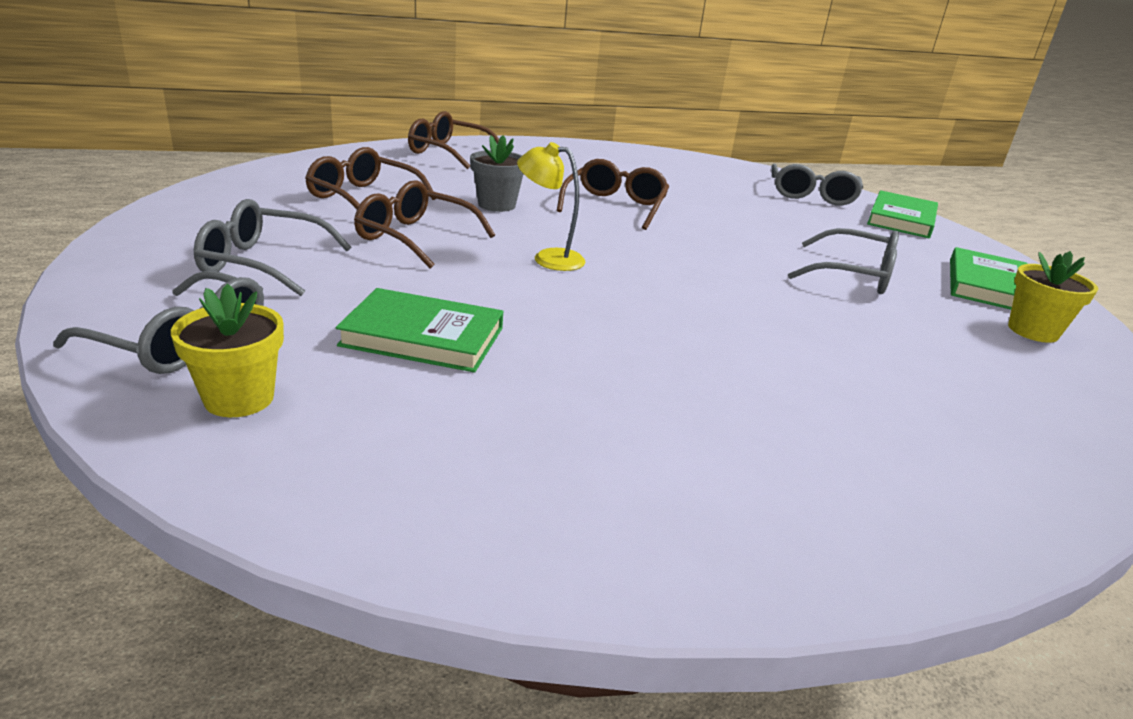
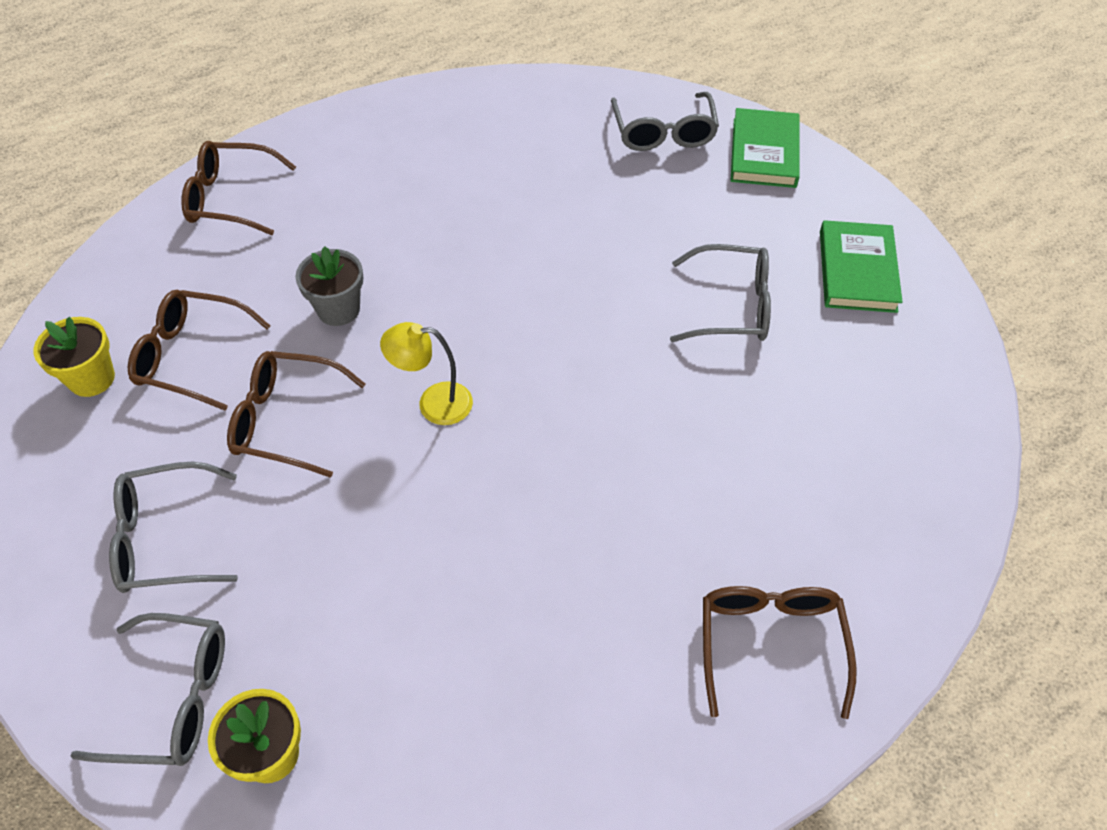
camera: 15 degrees left, 25 degrees up
green book [336,288,503,372] -> none
brown glasses [557,159,669,230] -> brown glasses moved to [703,586,857,719]
yellow flower pot [1008,251,1098,343] -> yellow flower pot moved to [34,317,115,397]

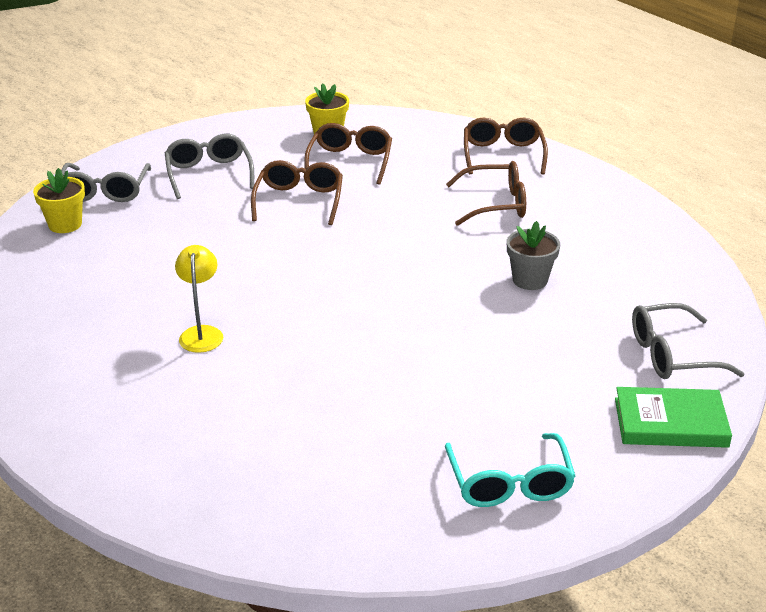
camera: 85 degrees right, 20 degrees down
grey flower pot [296,246,363,326] -> grey flower pot moved to [507,221,560,290]
yellow lamp [380,322,473,425] -> yellow lamp moved to [175,245,223,353]
grey glasses [670,244,771,342] -> none
brown glasses [703,586,857,719] -> brown glasses moved to [446,161,526,226]
green book [820,220,903,313] -> turquoise glasses [445,433,576,507]

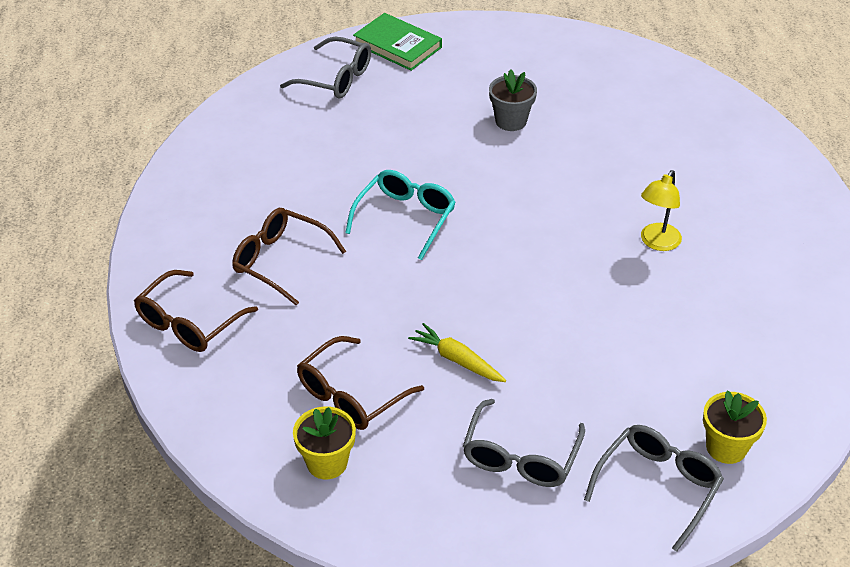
camera: 145 degrees left, 10 degrees up
brown glasses [251,160,343,225] -> yellow carrot [408,323,506,382]
turquoise glasses [445,433,576,507] -> turquoise glasses moved to [345,170,456,260]
grey flower pot [507,221,560,290] -> grey flower pot moved to [489,69,537,131]

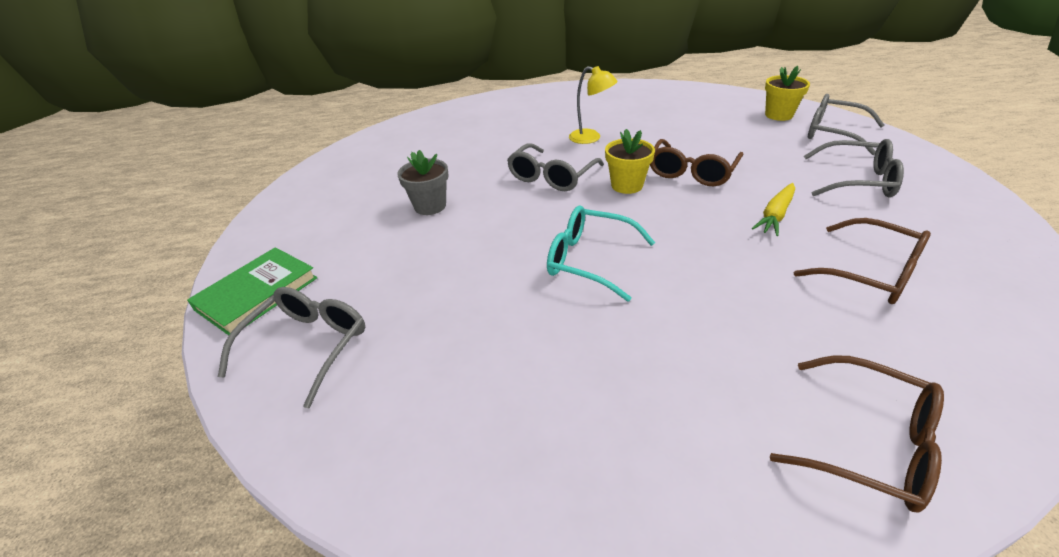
camera: 90 degrees left, 5 degrees down
brown glasses [232,208,346,306] -> brown glasses moved to [650,139,743,186]
yellow flower pot [293,407,356,479] -> yellow flower pot moved to [605,129,655,194]
none -> grey glasses [507,143,604,191]

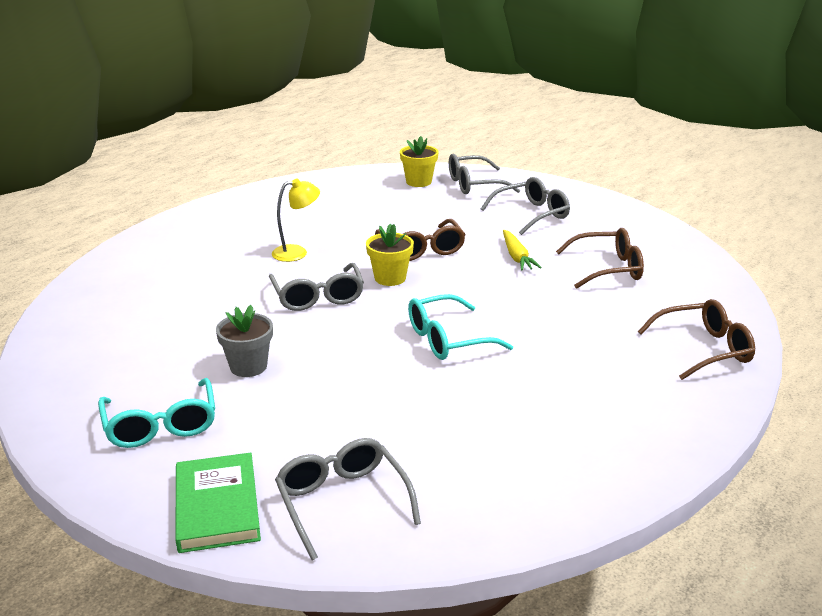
camera: 50 degrees left, 10 degrees down
none -> turquoise glasses [98,378,215,448]

